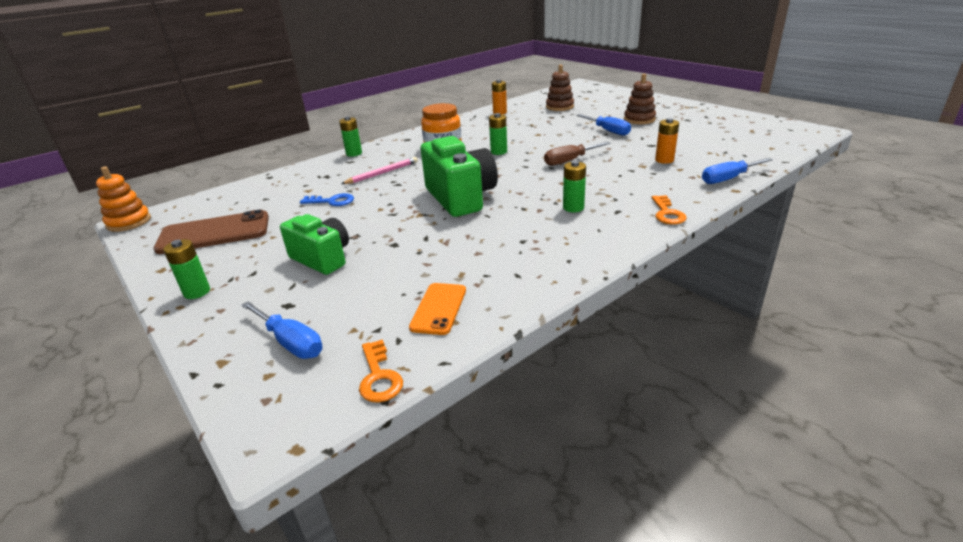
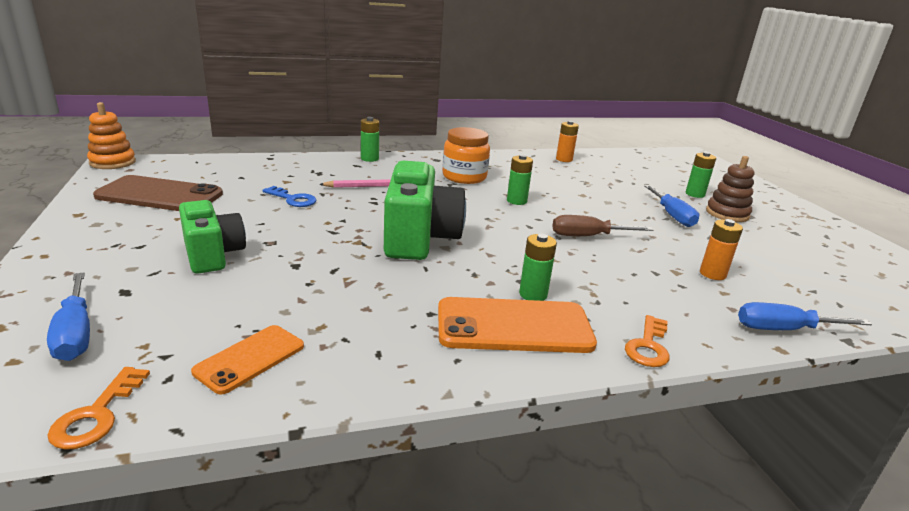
camera: 20 degrees right, 5 degrees down
green battery [163,239,210,299] -> green battery moved to [686,152,716,198]
brown stacking toy [546,65,574,111] -> none
none -> orange phone [438,297,597,353]

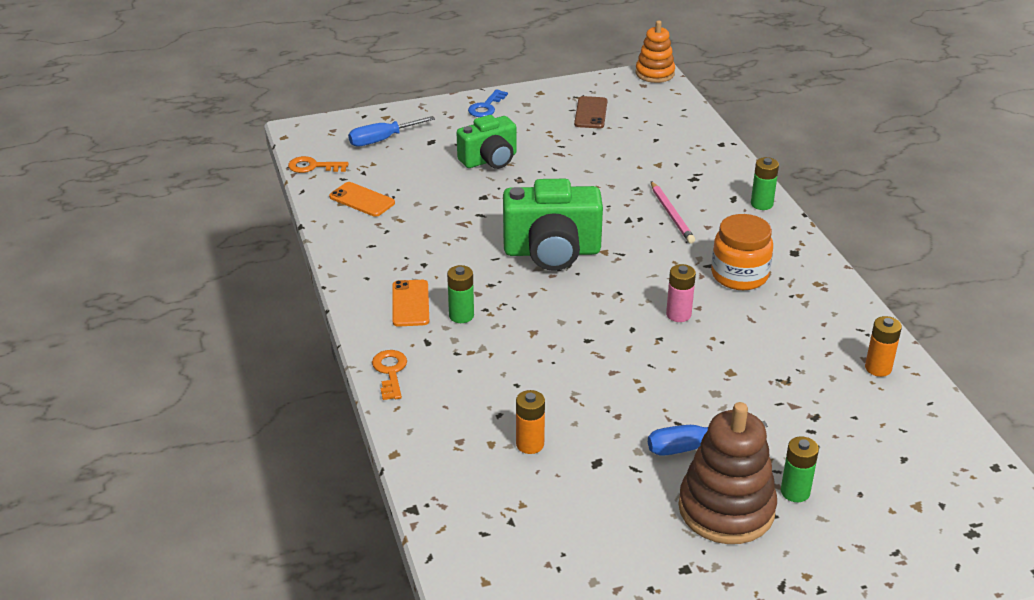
camera: 90 degrees right, 10 degrees up
brown phone [93,175,223,211] -> brown phone [574,96,607,128], size x0.58
blue key [262,186,317,207] -> blue key moved to [468,89,508,117]
orange phone [438,297,597,353] -> orange phone [392,280,429,327], size x0.58
green battery [507,154,533,205] -> pink battery [666,264,696,322]
brown screwdriver [553,215,653,236] -> none
orange key [625,315,670,367] -> orange key turned 60 degrees clockwise [372,350,407,400]
brown stacking toy [706,156,754,222] -> brown stacking toy [678,402,777,544], size x1.58
blue screwdriver [738,302,872,330] -> none

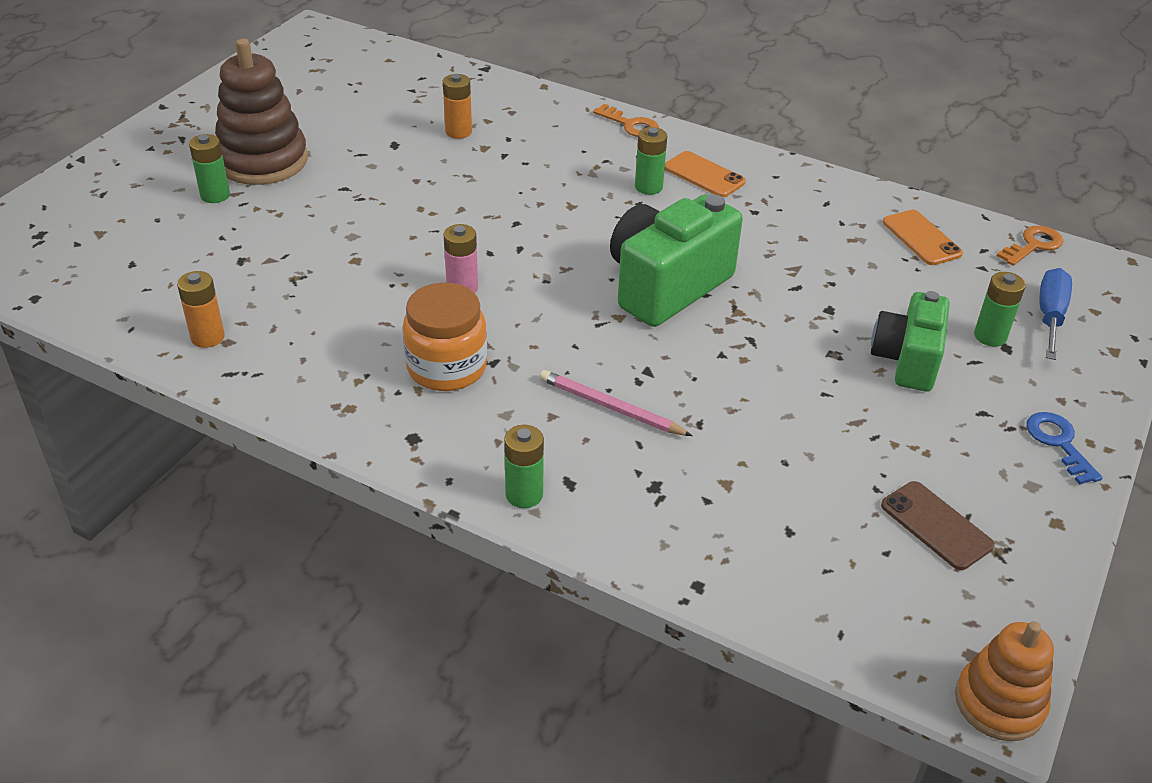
camera: 135 degrees right, 5 degrees up
orange phone [329,182,395,217] -> orange phone turned 75 degrees clockwise [883,210,963,265]
blue screwdriver [648,421,768,456] -> none
none -> green battery [974,272,1026,346]

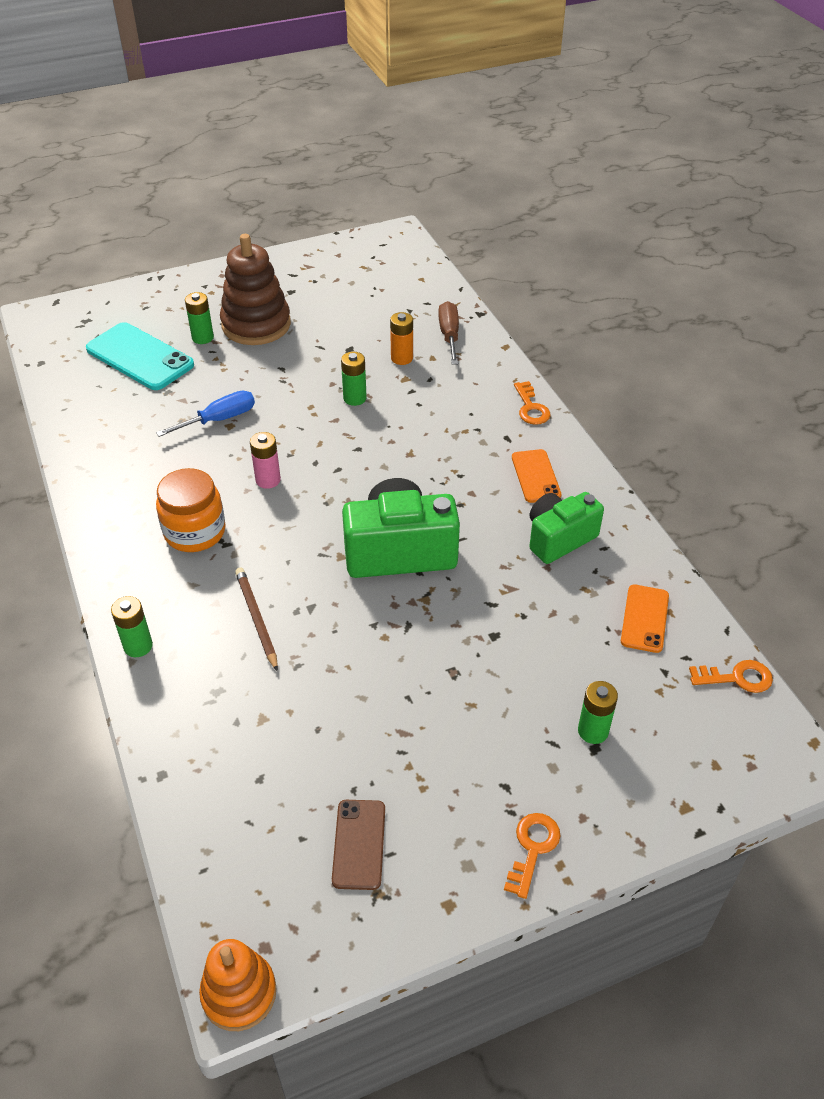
camera: 40 degrees right, 5 degrees up
orange battery [177,271,225,348] -> none
pink pencil [540,370,692,436] -> brown pencil [235,568,278,672]
green battery [635,127,667,195] -> green battery moved to [341,352,367,406]
green camera [871,291,950,392] -> green camera moved to [529,492,604,564]
blue key [1026,412,1103,485] -> orange key [504,813,561,899]
blue screwdriver [1039,268,1072,360] -> blue screwdriver moved to [156,390,255,437]
none -> turquoise phone [86,322,194,390]
none -> brown screwdriver [438,301,459,365]

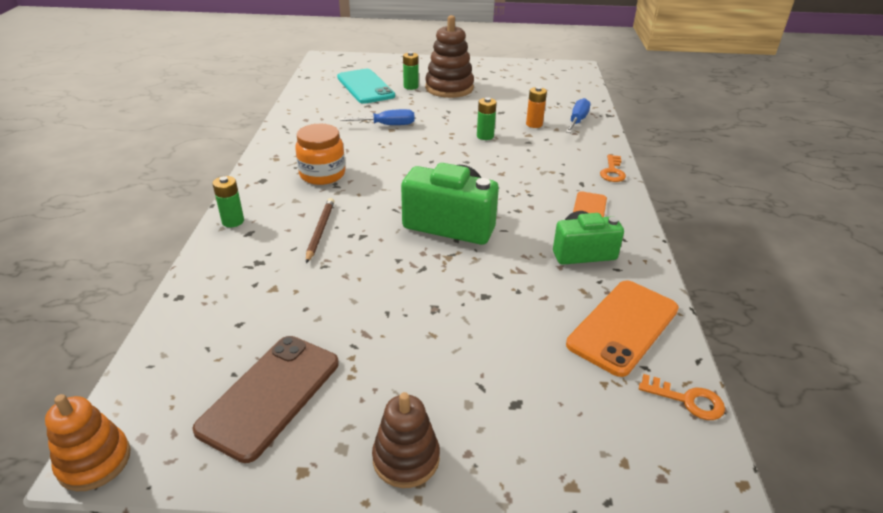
camera: 25 degrees right, 10 degrees down
pink battery [250,432,281,489] -> none
brown phone [332,800,385,890] -> brown phone [192,336,339,463], size x1.72
brown screwdriver [438,301,459,365] -> blue screwdriver [566,98,591,133]
orange key [504,813,561,899] -> brown stacking toy [372,392,440,488]
green battery [578,681,618,744] -> none
orange phone [621,584,669,653] -> orange phone [566,280,679,377], size x1.72

